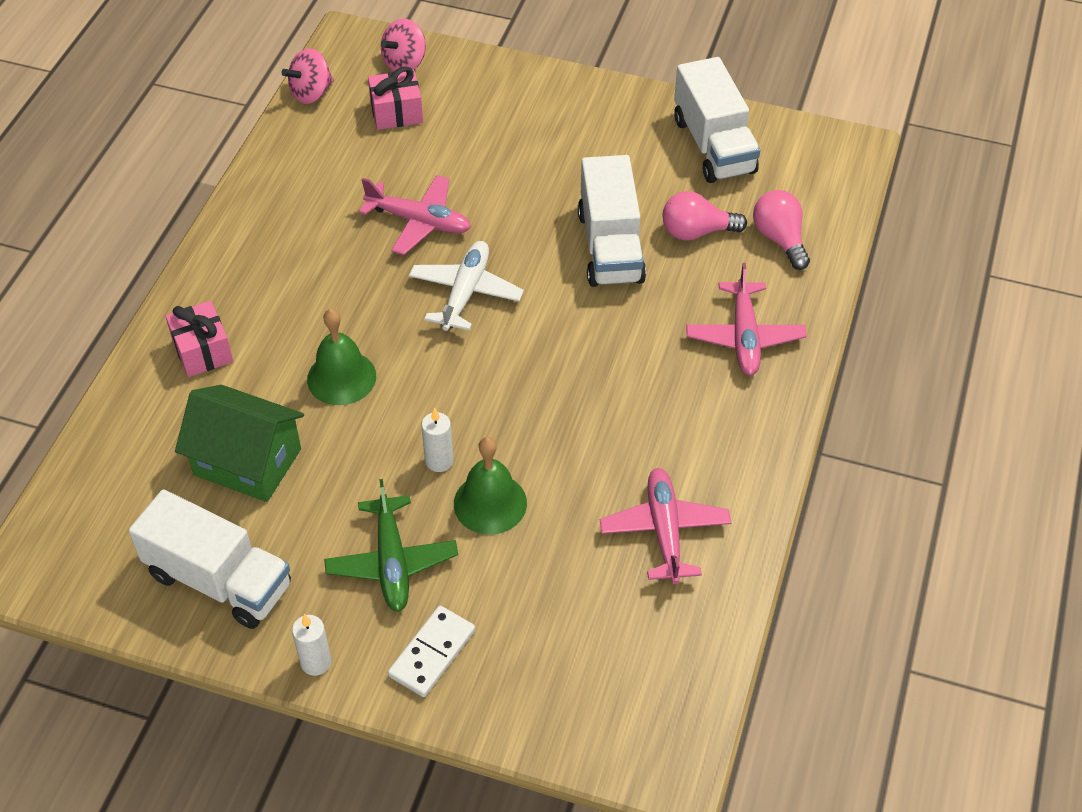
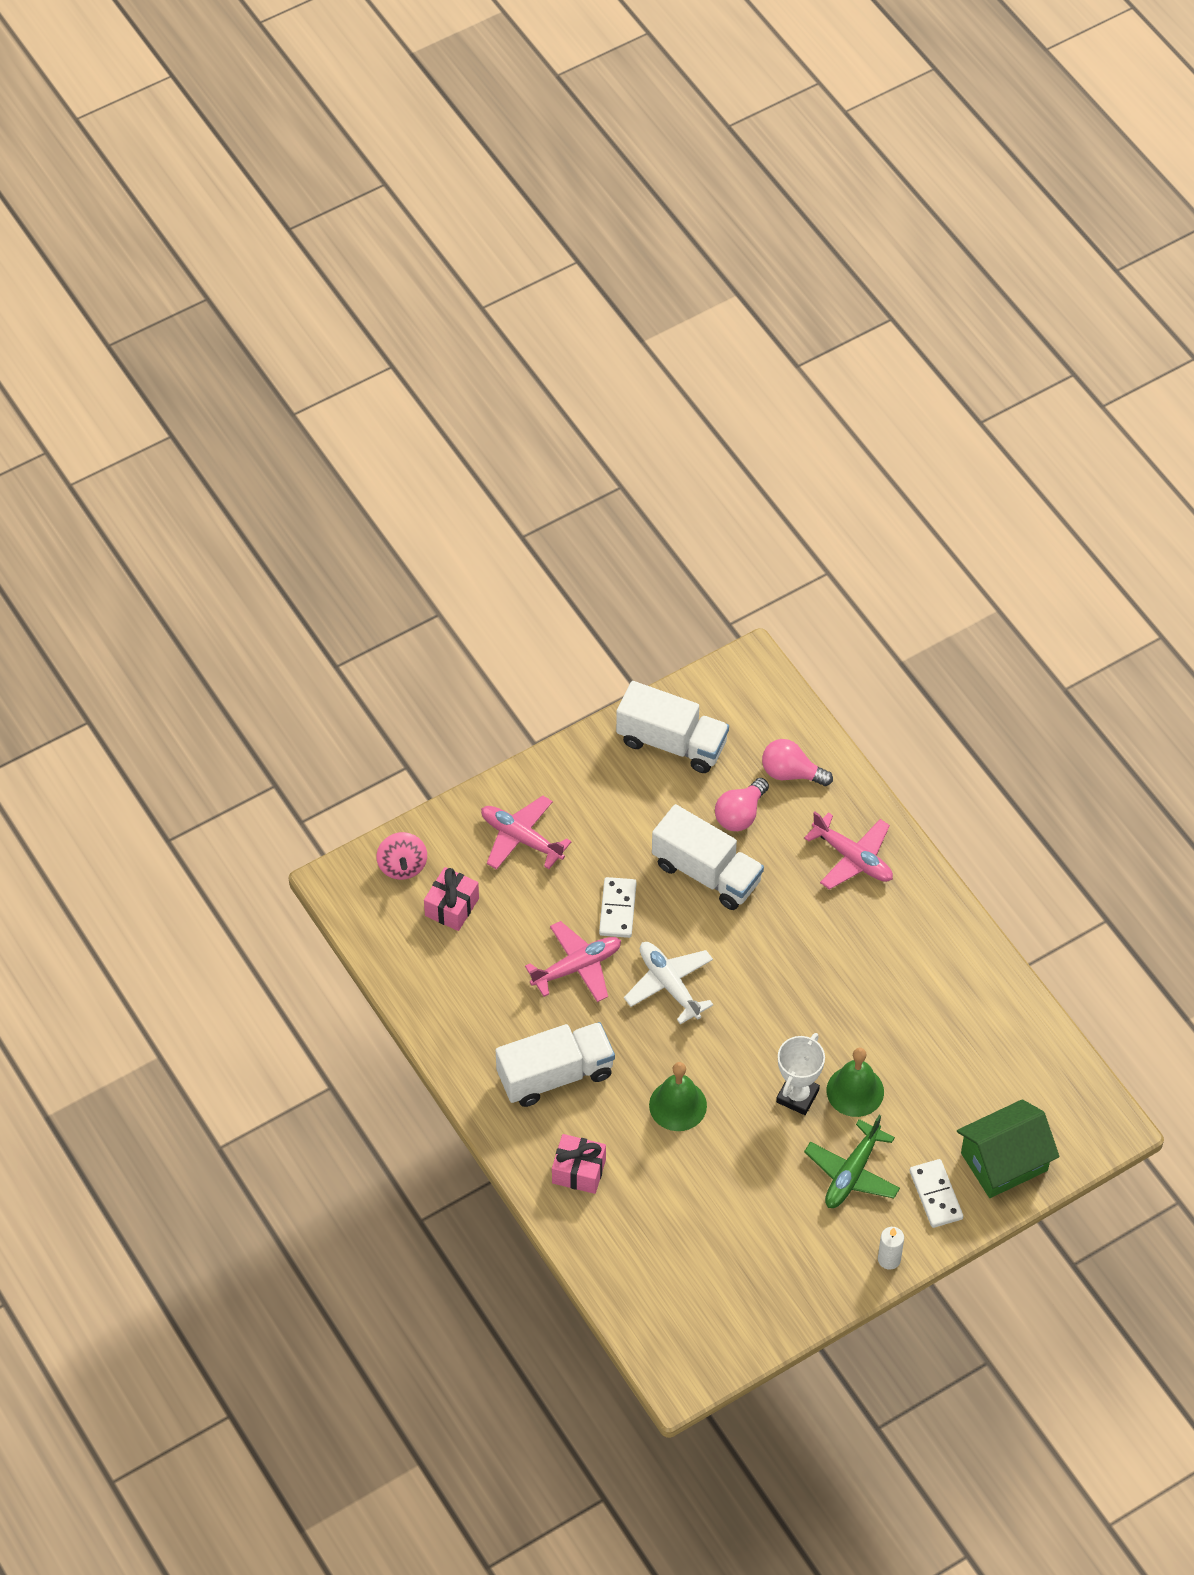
camera: 50 degrees left, 5 degrees up
white truck [129,489,291,629] -> white truck moved to [496,1022,615,1107]
green house [175,385,304,502] -> green house moved to [957,1099,1059,1198]
pink spinning top [281,48,334,104] -> none
green plane [324,479,458,612] -> green plane turned 90 degrees clockwise [804,1115,900,1208]
white candle [421,408,453,472] -> white trophy [776,1033,825,1115]
pink plane [600,468,731,584] -> pink plane moved to [481,796,572,870]
none -> white domino [599,877,637,938]

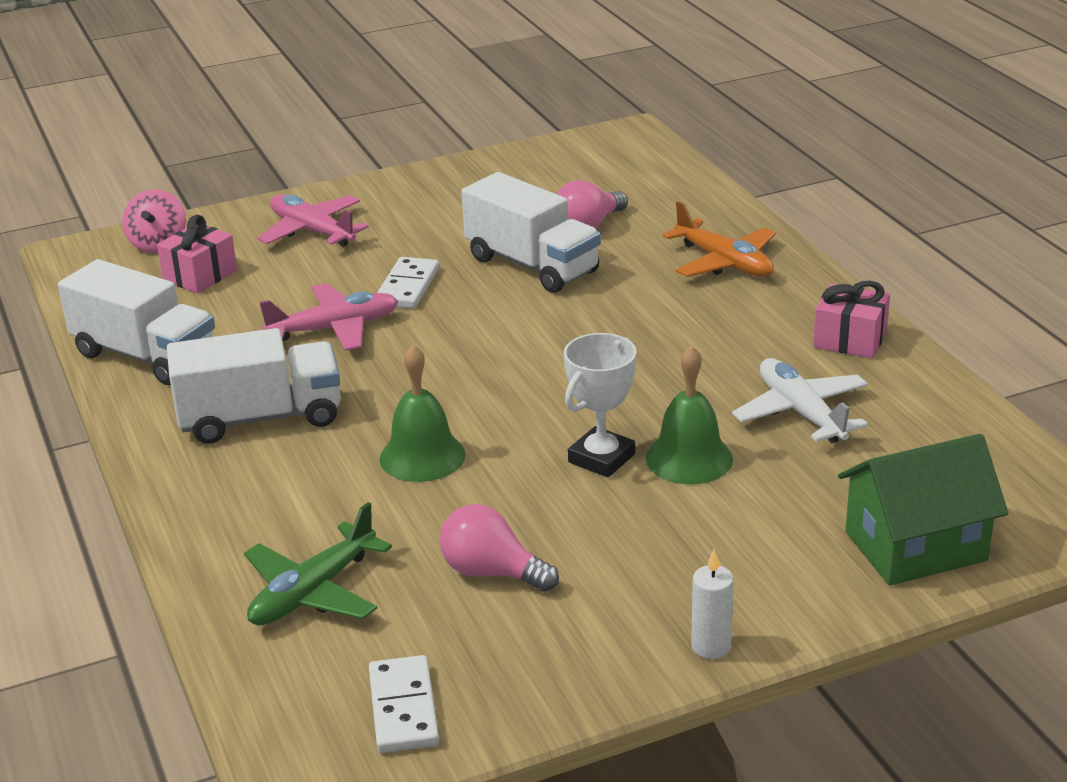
camera: 10 degrees right, 25 degrees down
pink gift [552,1134,606,1194] -> pink gift moved to [813,281,890,358]
white truck [616,681,729,773] -> white truck moved to [58,259,215,385]
white plane [624,942,713,1024] -> white plane moved to [732,358,868,443]
pink light bulb [762,739,833,786] -> pink light bulb moved to [439,504,559,592]
pink plane [804,812,893,890] -> orange plane [663,201,776,277]
green plane [804,1115,900,1208] -> green plane moved to [244,502,392,625]
white domino [910,1159,963,1228] -> white domino moved to [369,655,439,753]

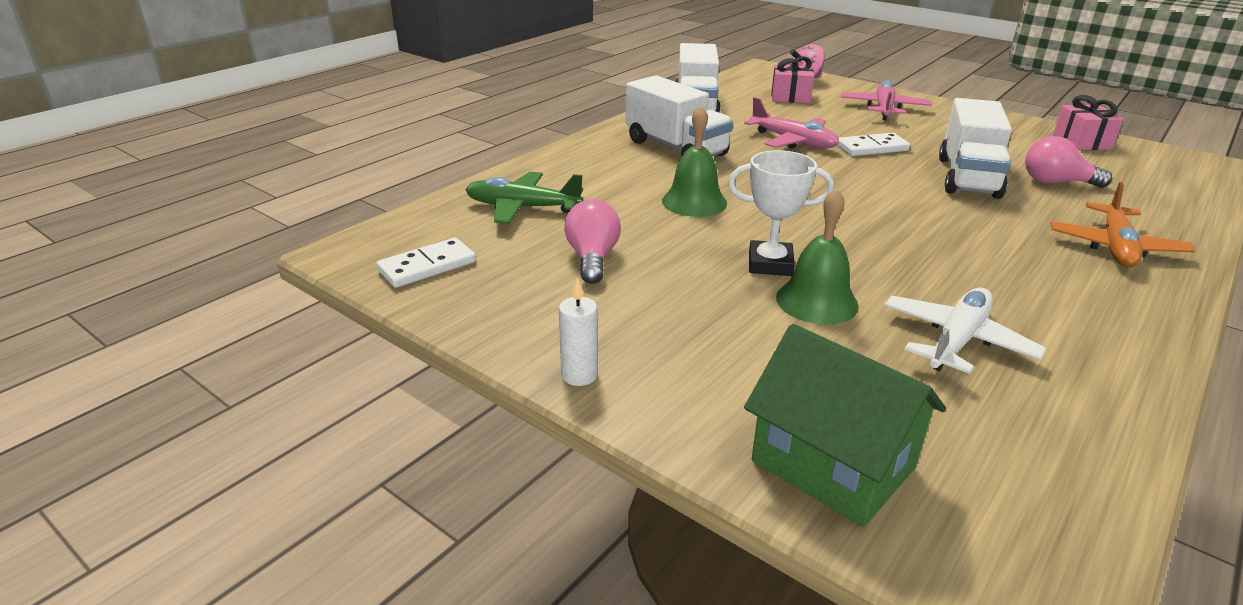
camera: 60 degrees right, 0 degrees up
pink gift [813,281,890,358] -> pink gift moved to [1053,95,1123,150]

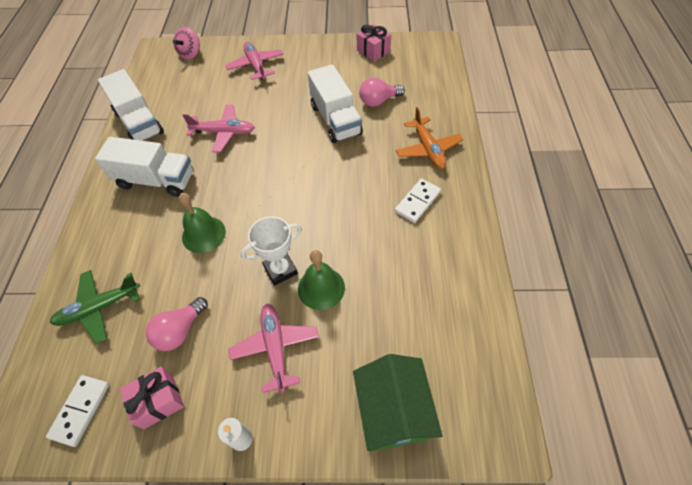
camera: 35 degrees left, 25 degrees up
pink light bulb [564,199,621,284] -> pink light bulb turned 105 degrees counterclockwise [146,297,208,351]
green house [744,324,946,527] -> green house turned 75 degrees clockwise [353,354,443,451]
pink gift [771,56,814,103] -> pink gift moved to [120,367,184,429]
white domino [837,133,910,156] -> white domino moved to [395,179,441,223]
white plane [884,287,1046,374] -> none
none -> pink plane [228,304,319,393]

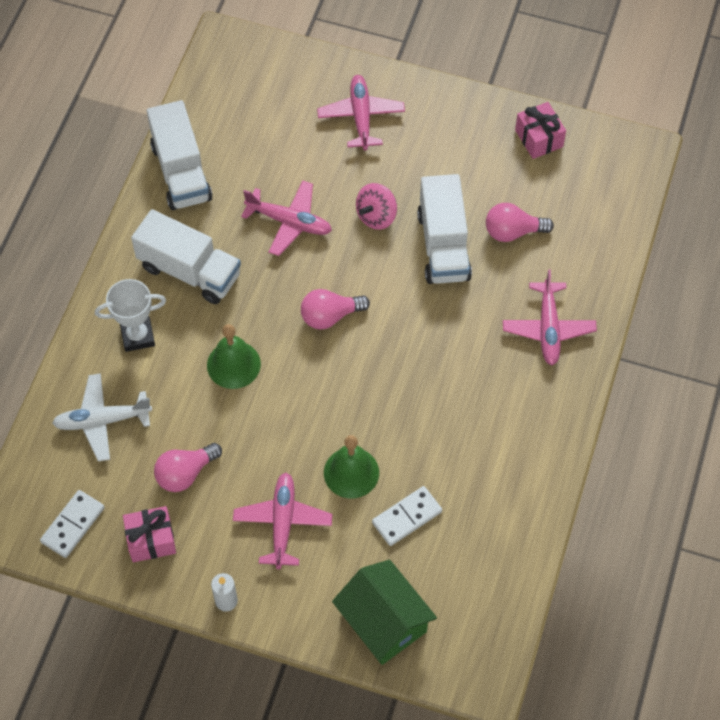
camera: 15 degrees right, 5 degrees up
green plane [50,270,140,344] -> white plane [52,373,152,462]
pink spinning top [173,27,200,60] -> pink spinning top moved to [356,183,397,230]
white trophy [241,216,302,286] -> white trophy moved to [95,279,166,352]
green house [353,354,443,451] -> green house turned 45 degrees counterclockwise [332,560,437,665]
white domino [395,179,441,223] -> white domino moved to [372,486,442,546]
orange plane [396,107,463,169] -> pink plane [503,270,597,365]
none -> pink light bulb [301,289,370,329]

